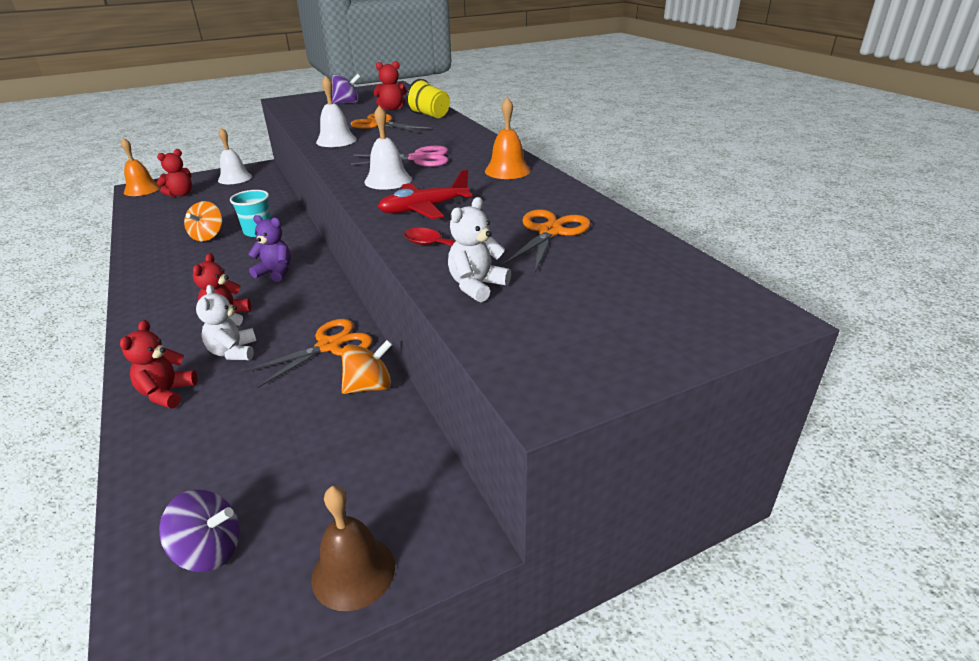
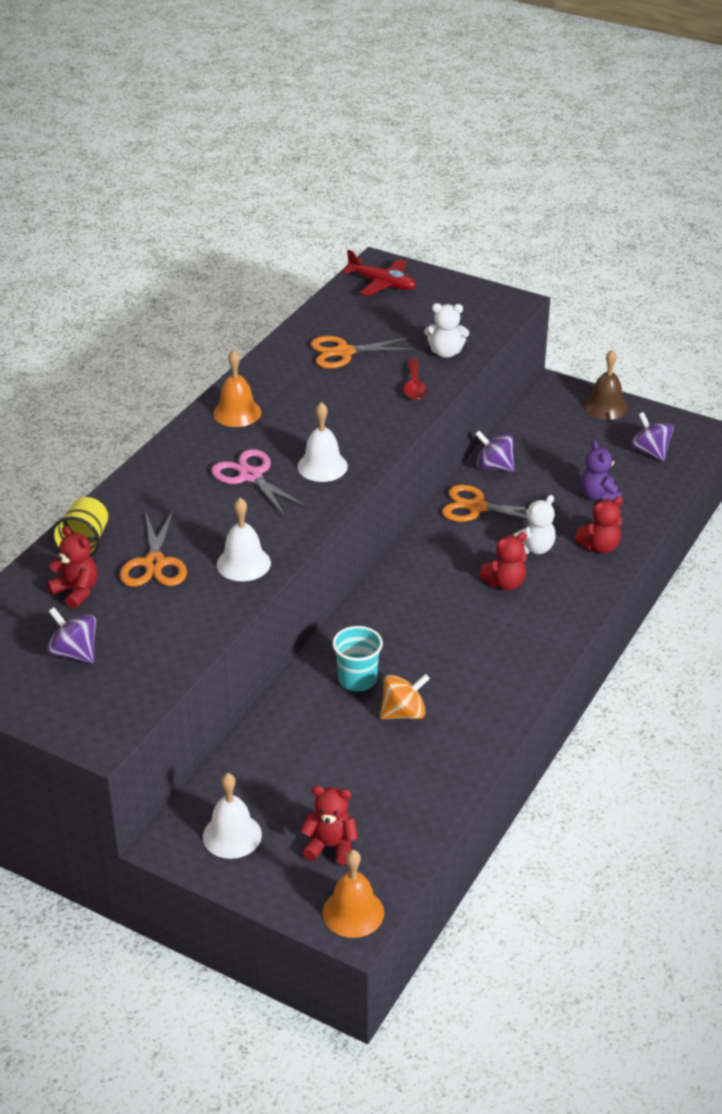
camera: 125 degrees left, 5 degrees up
purple teddy bear [248,215,291,282] -> purple teddy bear moved to [580,440,622,501]
orange spinning top [342,340,393,394] -> purple spinning top [475,431,515,472]
red plane [378,169,473,219] -> red plane moved to [342,250,416,296]

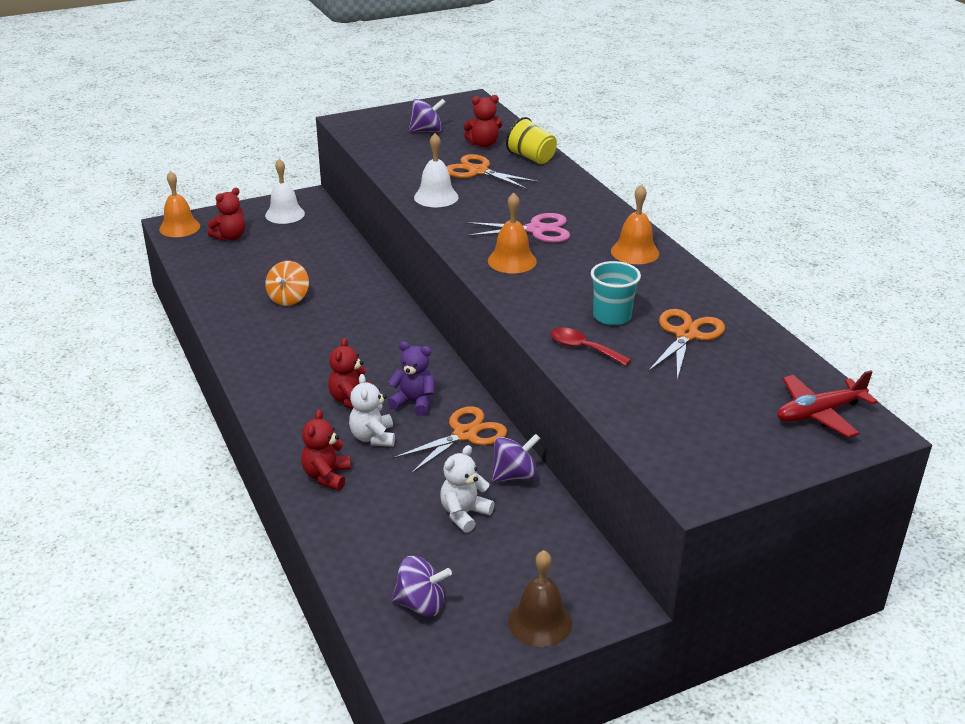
camera: 125 degrees right, 5 degrees down
white bell [297,402,348,482] -> orange bell [488,193,537,274]
turquoise cup [332,626,383,691] -> turquoise cup moved to [591,261,641,325]
white teddy bear [424,303,469,358] -> white teddy bear moved to [440,445,494,533]
purple teddy bear [580,440,622,501] -> purple teddy bear moved to [388,341,435,416]

